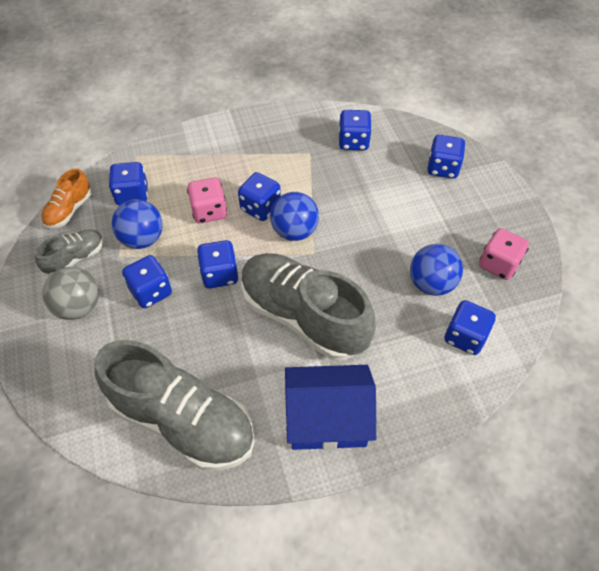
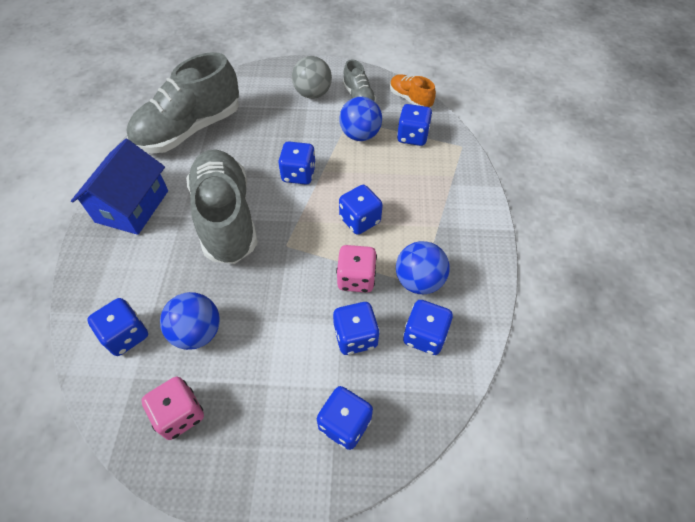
camera: 110 degrees right, 0 degrees up
blue dice [122,255,172,308] -> blue dice moved to [333,302,380,355]
pink dice [187,177,227,224] -> pink dice moved to [336,245,377,293]
grey shoe [241,253,376,360] -> grey shoe turned 75 degrees counterclockwise [186,149,258,264]
blue ball [270,192,319,241] -> blue ball moved to [396,241,449,294]

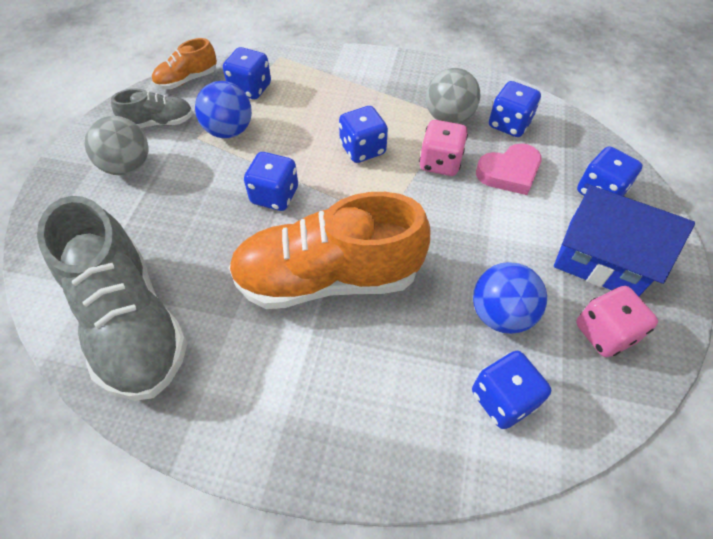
camera: 80 degrees left, 0 degrees up
blue house [71,139,168,235] -> blue house moved to [554,184,695,296]
grey shoe [186,149,258,264] -> orange shoe [229,192,430,309]
blue dice [333,302,380,355] -> pink heart [476,143,542,195]
blue ball [396,241,449,294] -> grey ball [426,68,480,124]

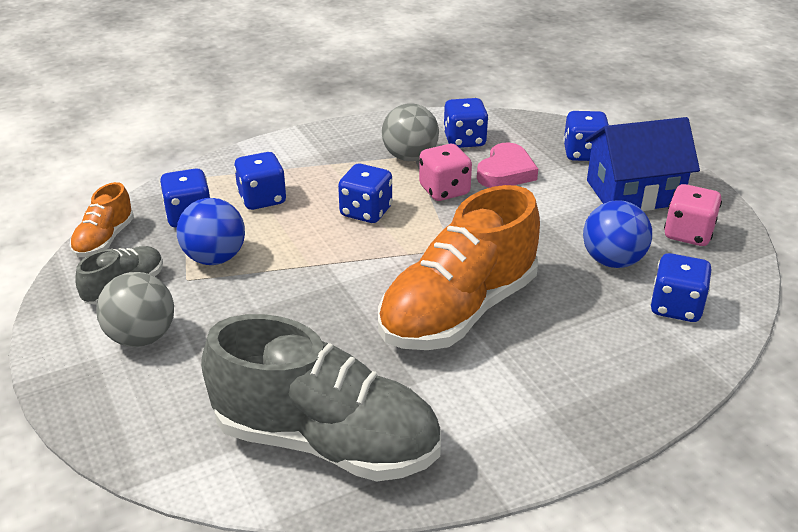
camera: 40 degrees left, 20 degrees down
blue dice [244,152,298,211] -> blue dice moved to [234,152,287,210]

